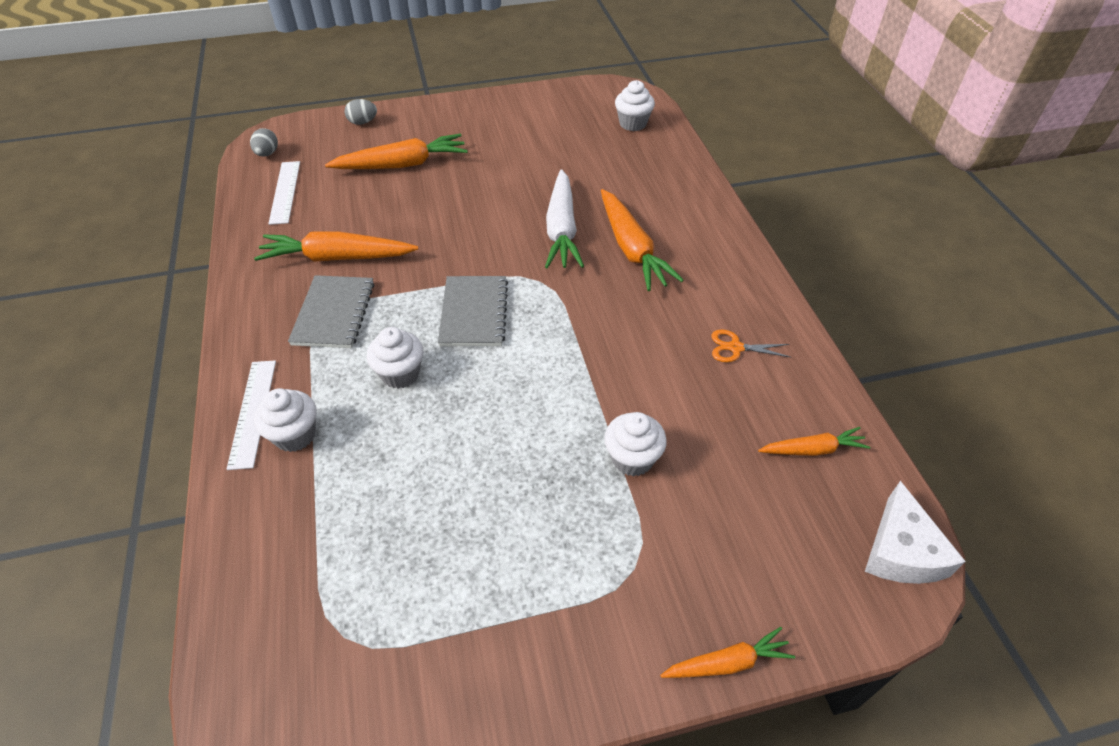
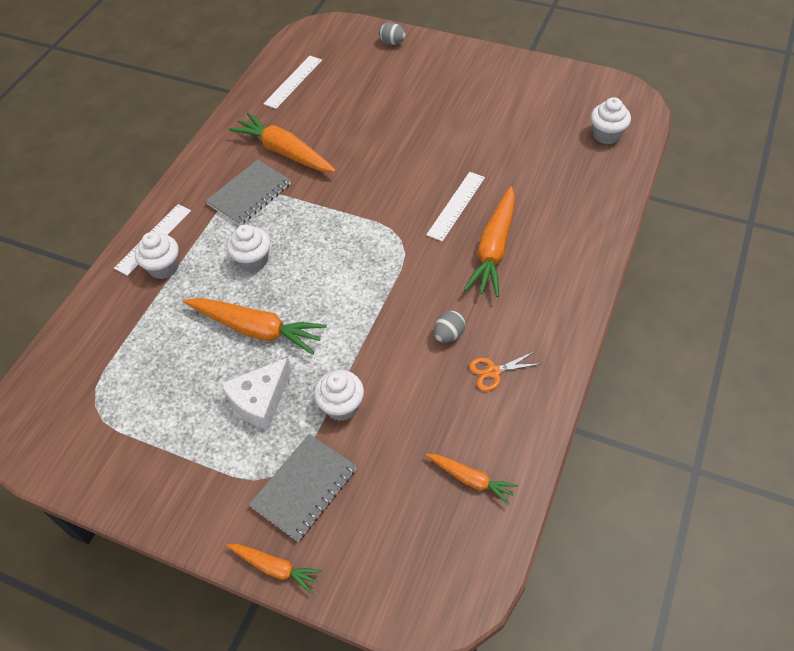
camera: 40 degrees right, 5 degrees up
grey egg [250,128,278,157] -> grey egg moved to [434,310,466,343]
orange carrot [325,134,468,169] -> orange carrot moved to [183,298,327,355]
grey notebook [438,276,508,346] -> grey notebook moved to [249,434,357,542]
white carrot [545,169,584,268] -> white ruler [426,172,485,241]
orange scissors [711,329,792,362] -> orange scissors turned 60 degrees counterclockwise [469,351,540,391]
white cheese [865,481,966,584] -> white cheese moved to [221,358,291,430]

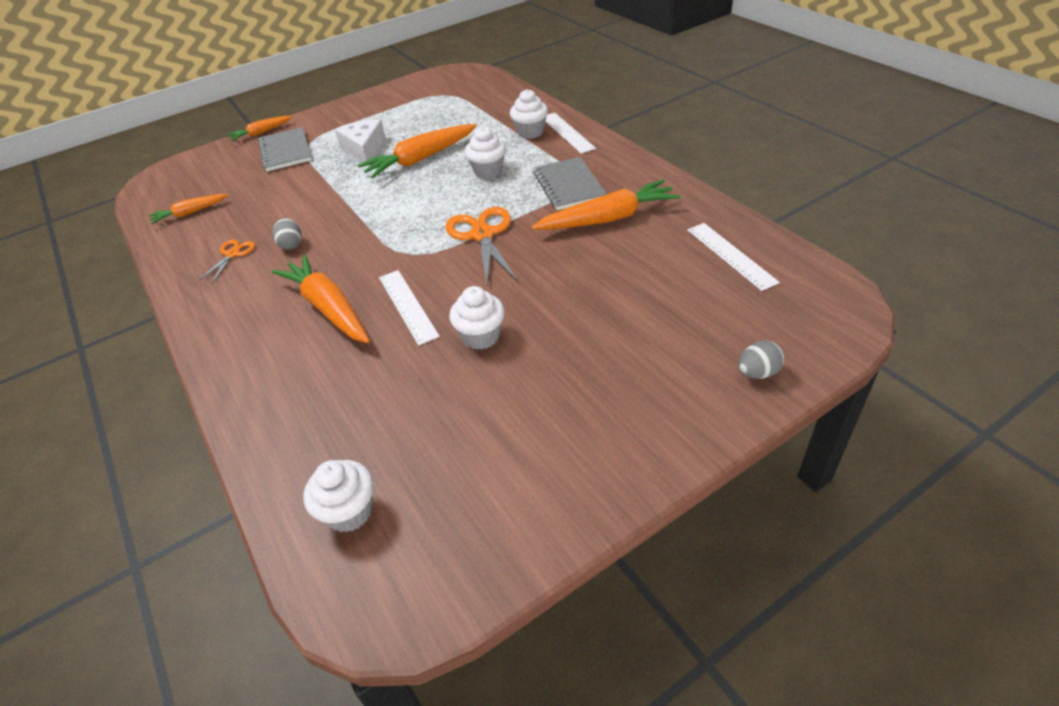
camera: 125 degrees right, 10 degrees down
white cupcake [314,370,364,421] -> white cupcake moved to [449,286,505,350]
none -> orange scissors [445,207,518,284]

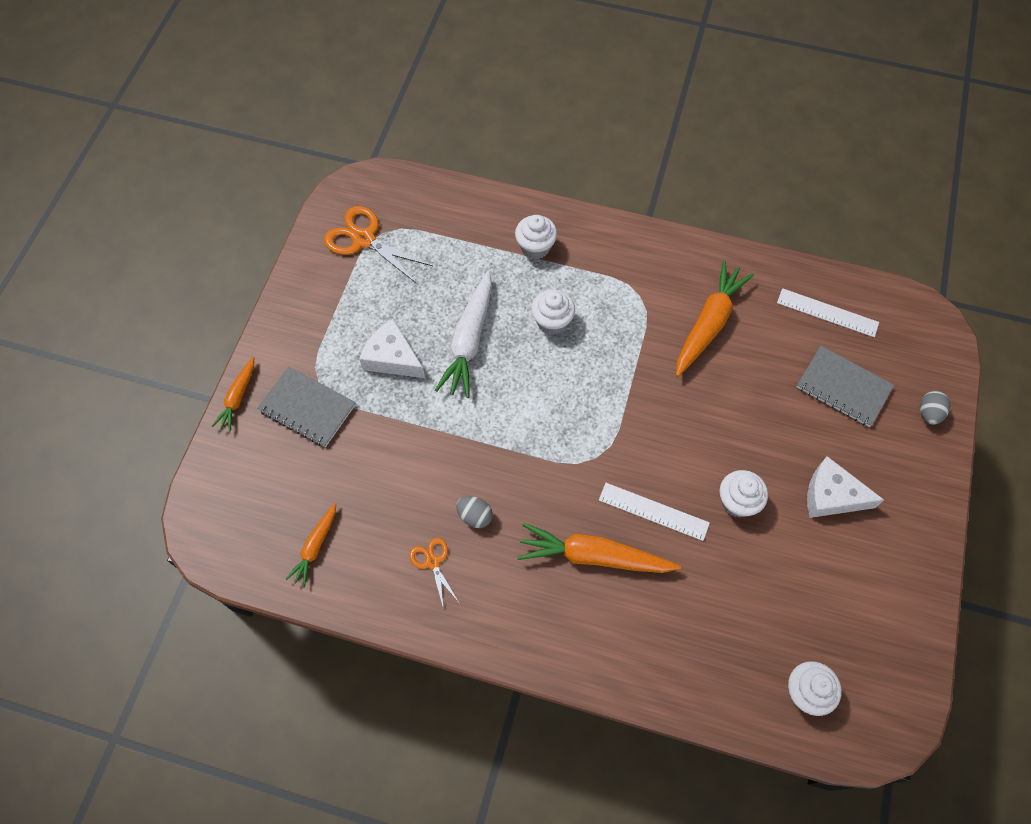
camera: 45 degrees left, 20 degrees up
orange carrot [358,124,477,179] -> white carrot [435,271,492,398]
orange scissors [445,207,518,284] -> orange scissors moved to [324,206,433,284]
grey notebook [533,157,607,210] -> grey notebook moved to [797,346,894,427]
white ruler [545,112,596,154] -> none
none -> white cheese [807,456,884,518]

